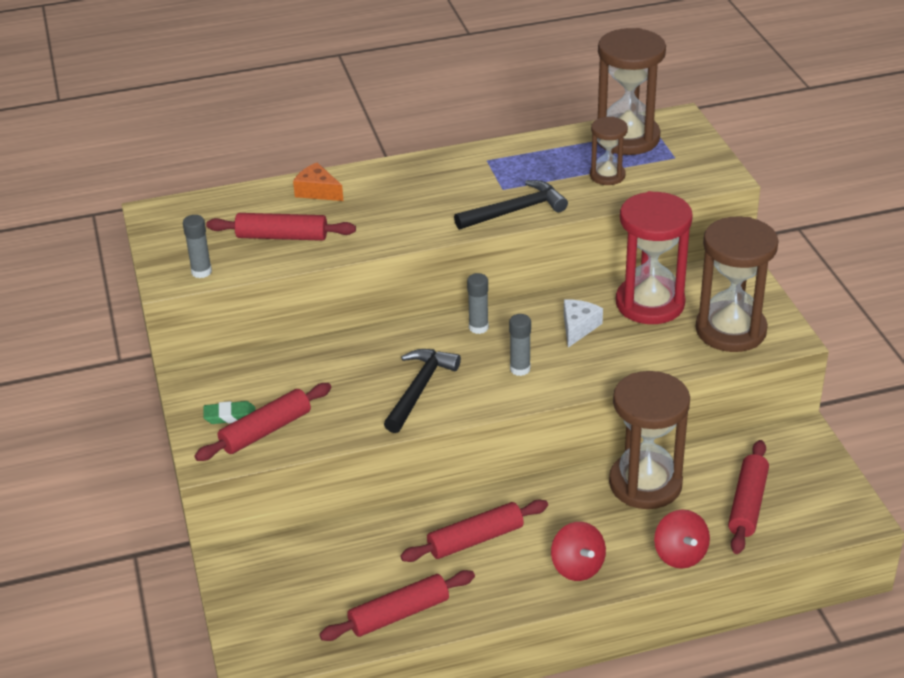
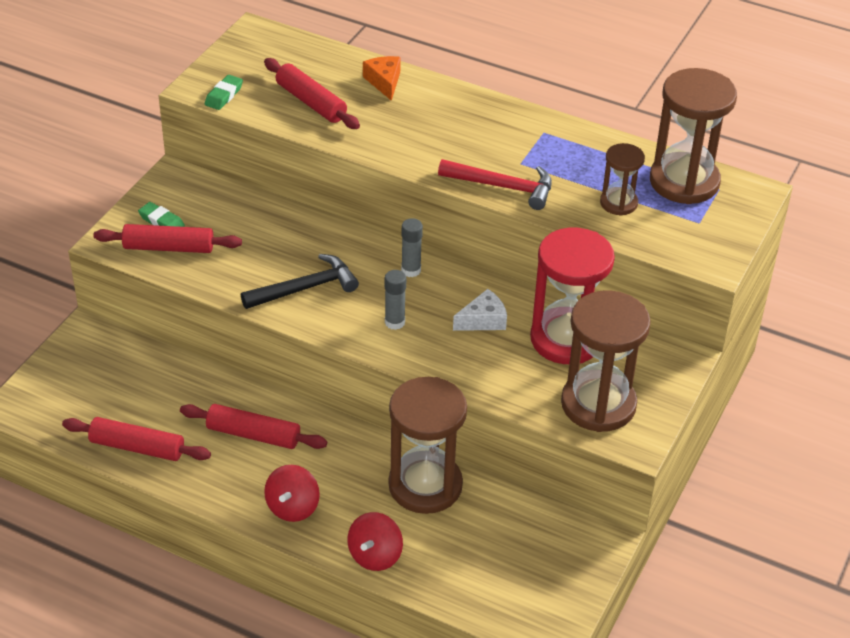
camera: 40 degrees right, 5 degrees up
grey glue stick [183,215,212,278] -> green eraser [205,75,243,110]
black hammer [454,180,568,230] -> red hammer [438,159,552,210]
red rolling pin [728,440,769,554] -> none

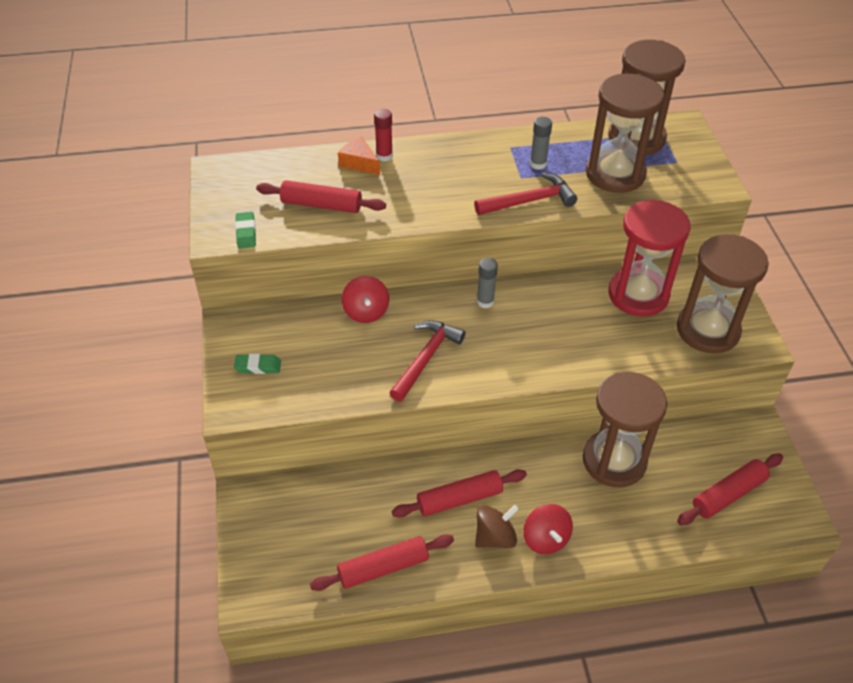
camera: 35 degrees left, 5 degrees up
red rolling pin [94,224,242,253] -> red rolling pin moved to [677,454,783,525]
black hammer [241,254,359,309] -> red hammer [389,320,466,402]
red spinning top [347,512,403,571] -> red spinning top moved to [342,276,389,323]
grey glue stick [385,270,406,330] -> grey glue stick moved to [530,117,552,170]
white cheese [453,289,507,331] -> none
brown hourglass [600,143,645,216] -> brown hourglass [586,73,665,193], size x1.88
none -> red glue stick [374,109,393,162]
none -> brown spinning top [475,505,519,548]

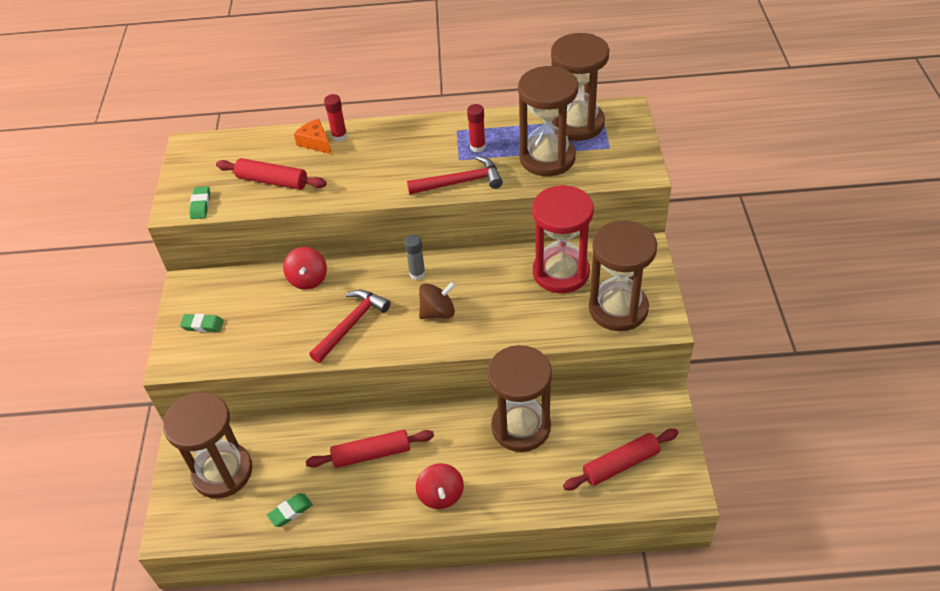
camera: 10 degrees right, 0 degrees up
red rolling pin [310,534,454,591] -> green eraser [267,493,313,527]
brown spinning top [475,505,519,548] -> brown spinning top moved to [419,282,455,319]
grey glue stick [530,117,552,170] -> red glue stick [467,104,486,152]
none -> brown hourglass [163,392,252,498]

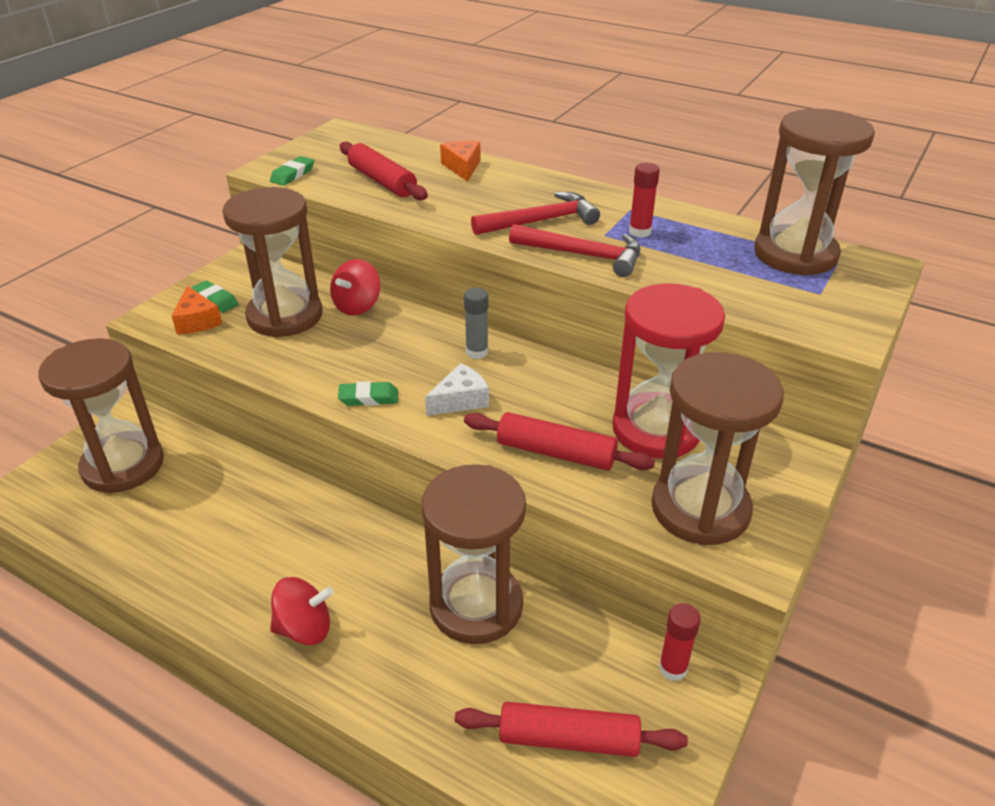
camera: 30 degrees right, 10 degrees down
green eraser [267,493,313,527] -> green eraser moved to [338,381,398,406]
red rolling pin [306,430,434,468] -> red rolling pin moved to [464,412,655,470]
red hammer [309,290,391,363] -> red hammer moved to [471,192,600,235]
red glue stick [324,94,347,142] -> red glue stick moved to [659,603,701,681]
red spinning top [416,463,464,509] -> red spinning top turned 120 degrees counterclockwise [270,577,334,645]
brown spinning top [419,282,455,319] -> white cheese [425,363,489,416]
brown hourglass [518,66,578,176] -> brown hourglass moved to [223,187,323,337]
none -> orange cheese [172,286,222,334]

